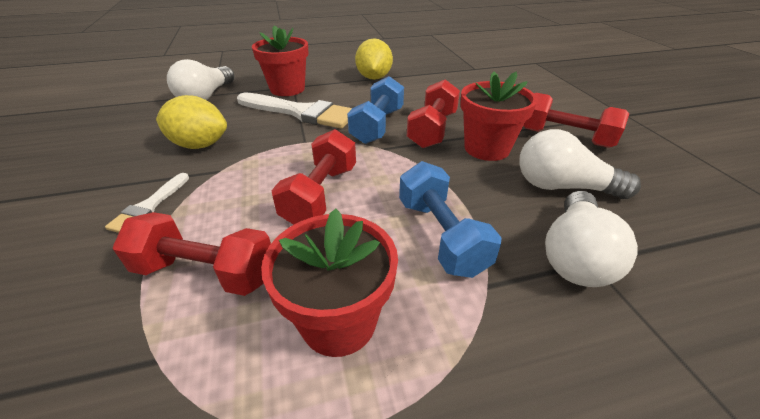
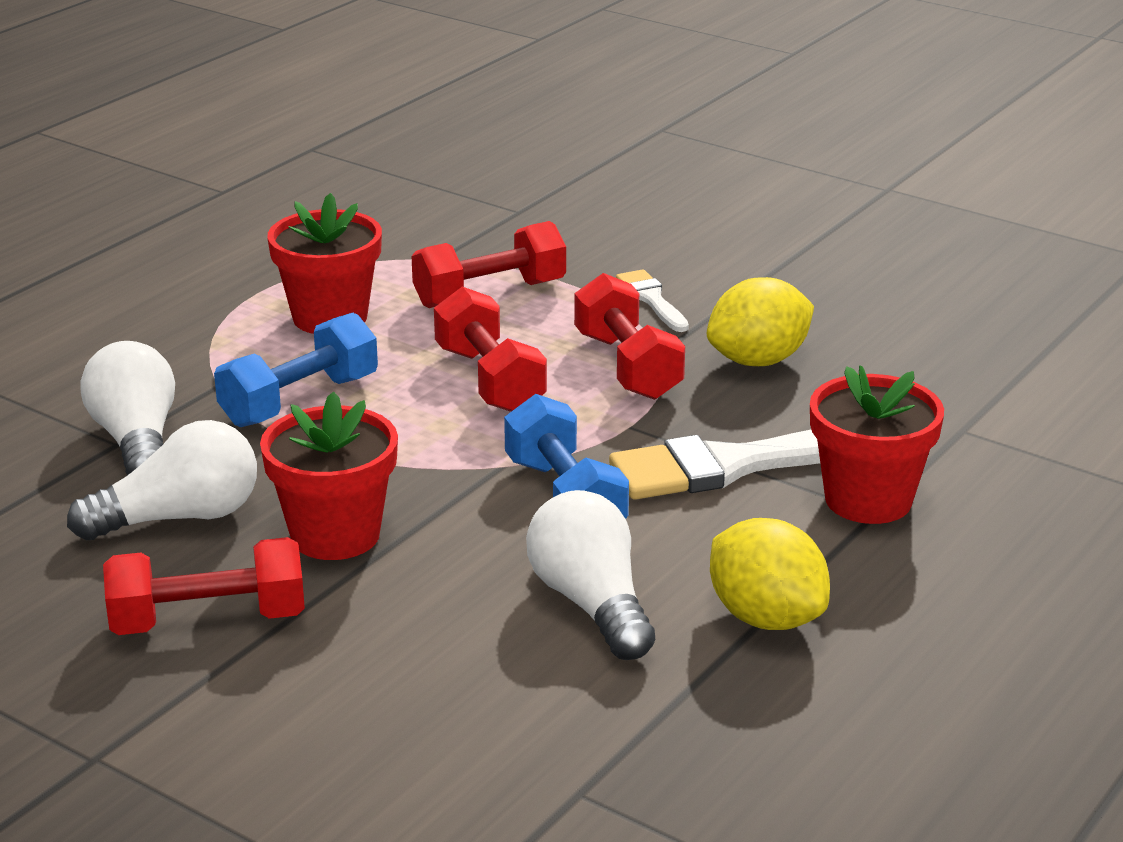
camera: 140 degrees right, 10 degrees down
white light bulb [167,59,235,100] -> white light bulb moved to [526,490,655,660]
blue dumbbell [399,161,502,278] -> blue dumbbell turned 75 degrees counterclockwise [214,313,378,427]
red dumbbell [407,79,460,148] -> red dumbbell moved to [574,273,685,400]

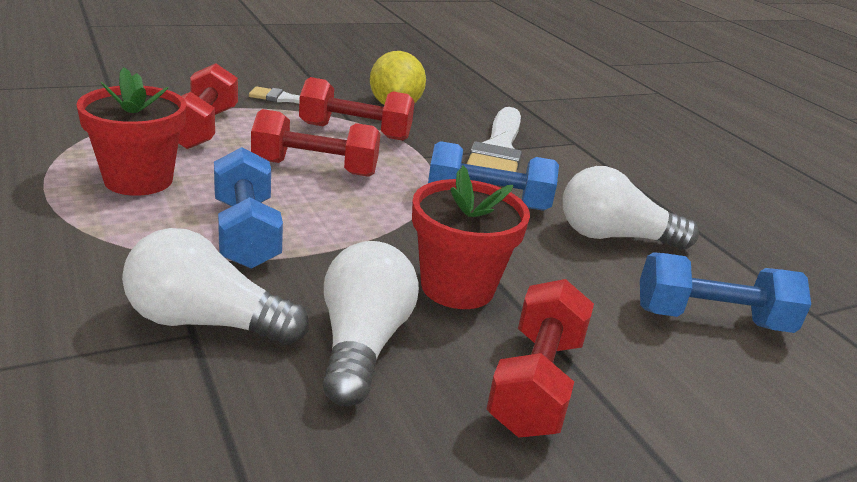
camera: 65 degrees left, 0 degrees up
yellow lemon [710,518,830,630] -> none
red flower pot [810,365,944,524] -> none
none -> blue dumbbell [640,252,811,333]

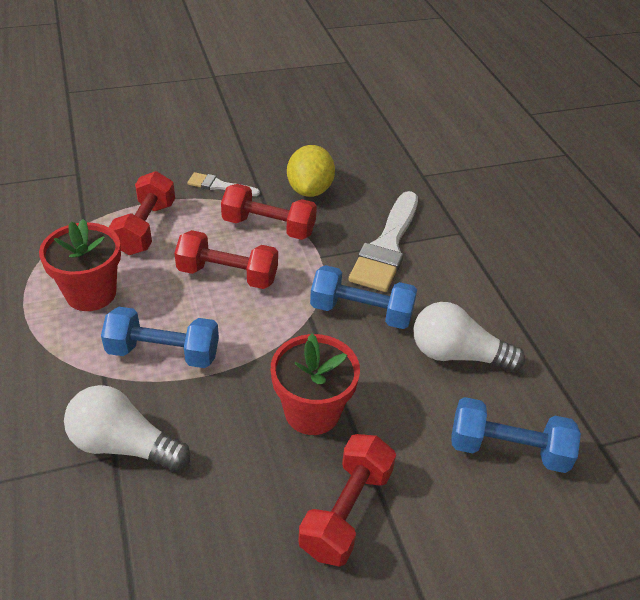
camera: 10 degrees right, 15 degrees up
blue dumbbell [214,147,283,269] -> blue dumbbell turned 75 degrees counterclockwise [101,307,219,368]
white light bulb [323,241,419,406] -> none

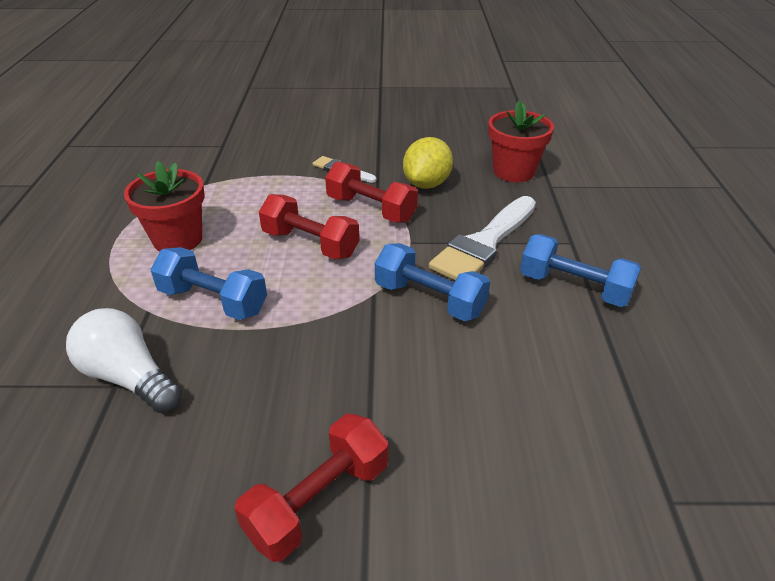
camera: 20 degrees right, 5 degrees down
red dumbbell [109,171,175,255] -> none
red flower pot [271,333,360,435] -> red flower pot moved to [488,100,554,182]
white light bulb [414,302,525,372] -> none
blue dumbbell [452,397,581,473] -> blue dumbbell moved to [520,234,641,307]

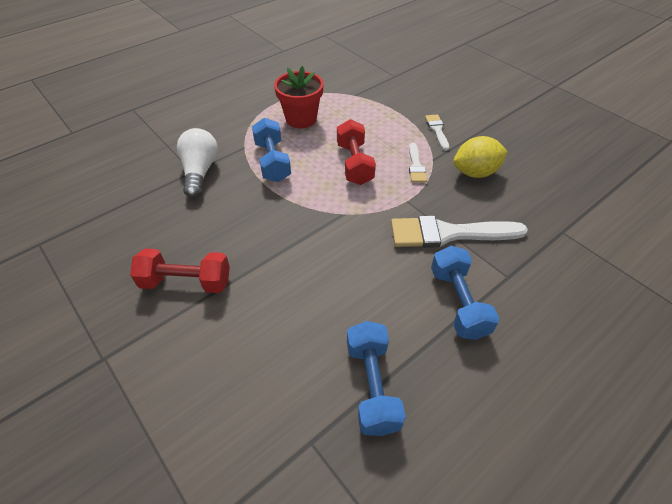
camera: 50 degrees right, 10 degrees up
red dumbbell [325,161,418,223] -> white brush [409,143,427,183]
blue dumbbell [375,243,490,321] -> blue dumbbell moved to [347,321,406,436]
red flower pot [488,100,554,182] -> none

